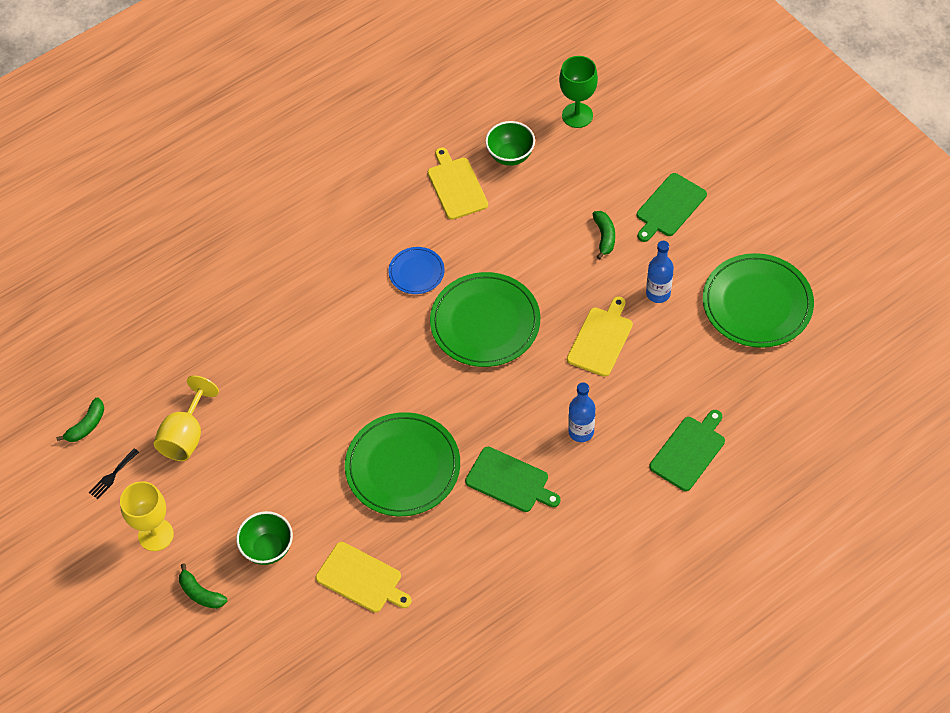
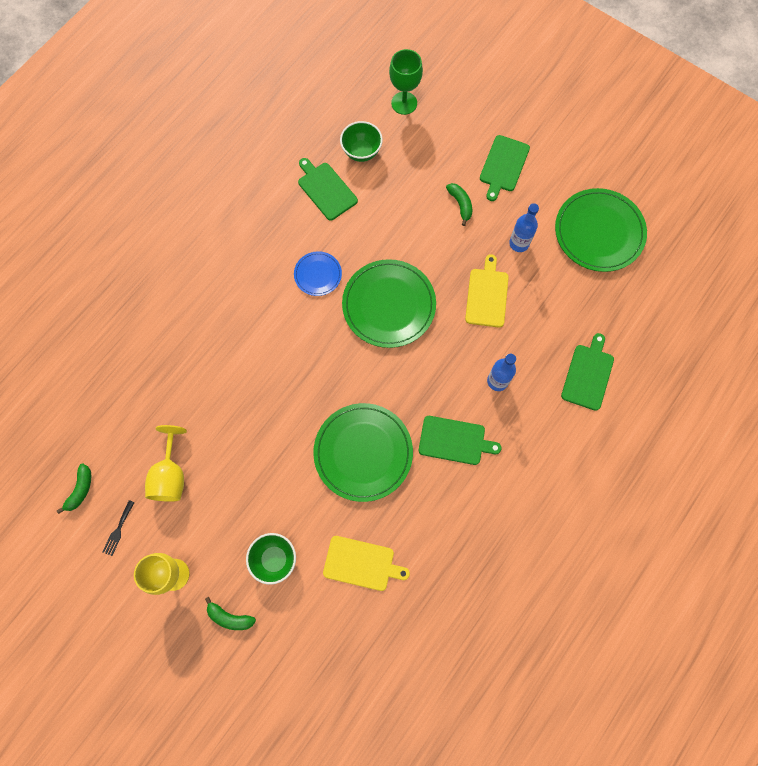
camera: 20 degrees left, 15 degrees up
yellow cutting board [428,147,488,220] -> green cutting board [298,158,358,220]

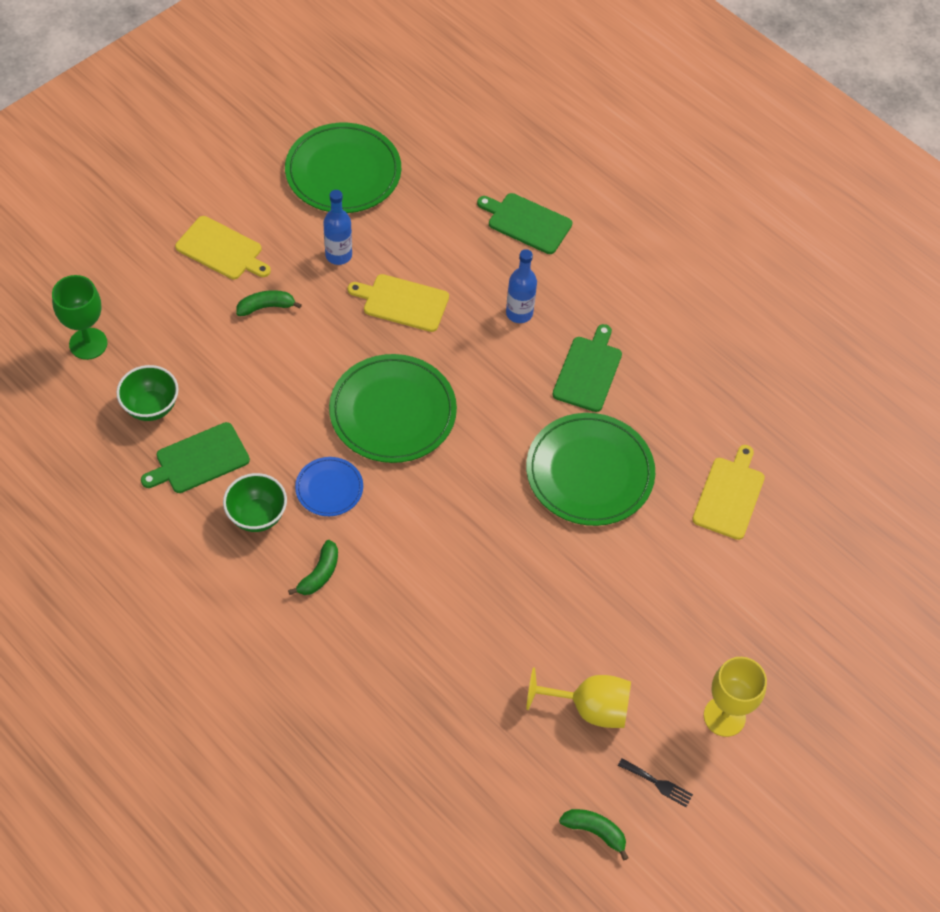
camera: 85 degrees left, 15 degrees down
green banana [205,597,256,630] -> green banana moved to [288,540,338,595]
green bowl [246,533,296,585] -> green bowl moved to [223,473,287,532]
green cutting board [480,135,530,201] -> yellow cutting board [175,216,271,279]

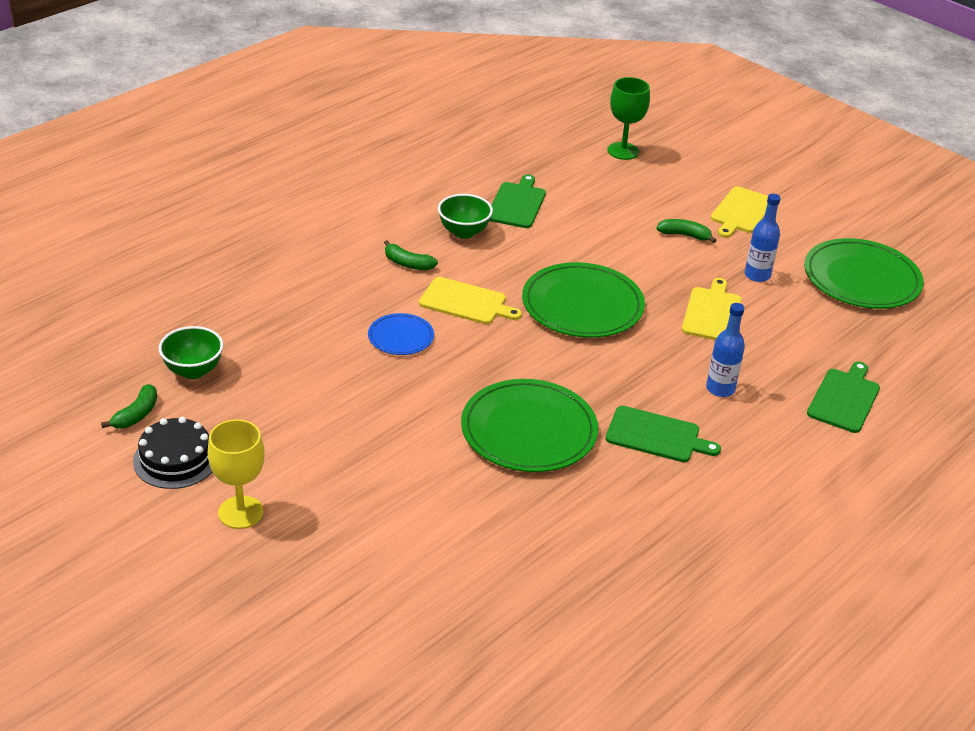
camera: 90 degrees right, 20 degrees down
green bowl [116,365,179,421] -> green bowl moved to [159,326,224,379]
green cutting board [141,422,250,493] -> green cutting board turned 45 degrees clockwise [489,174,546,228]
green banana [236,290,302,316] -> green banana turned 60 degrees counterclockwise [656,219,716,243]
blue plate [295,457,363,516] -> blue plate moved to [368,313,434,355]
yellow goblet [526,667,631,728] -> none
black fork [618,758,693,807] -> black cake [133,417,212,489]
yellow cutting board [692,445,765,540] -> yellow cutting board moved to [419,277,522,324]

